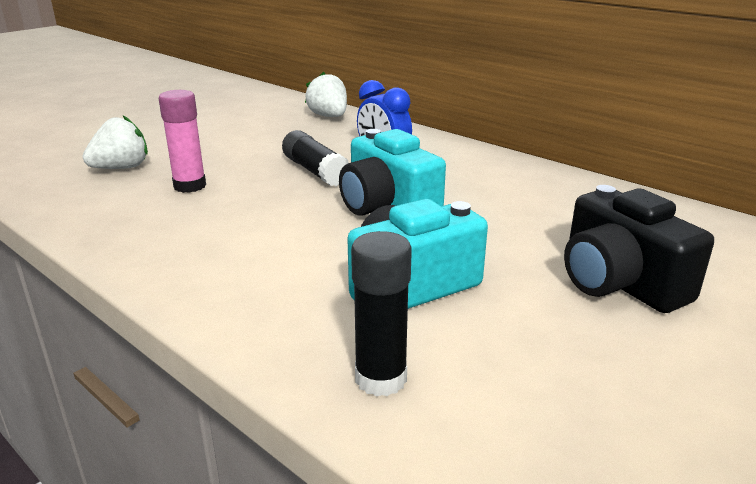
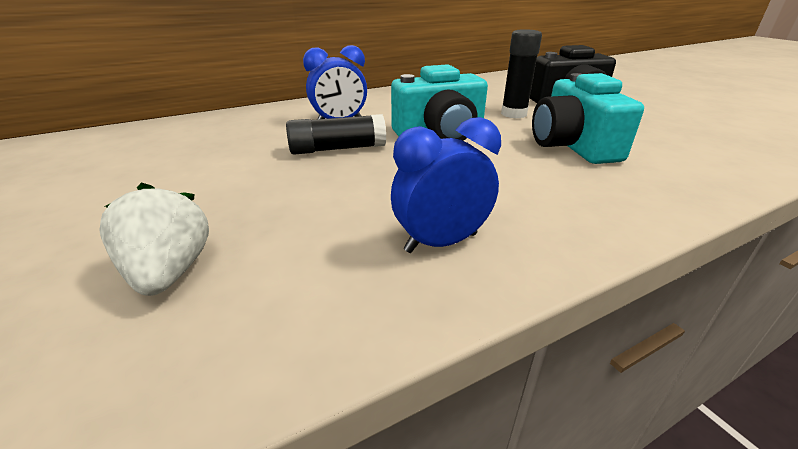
camera: 70 degrees left, 5 degrees up
pink glue stick [158,90,206,193] -> none
white strawberry [305,72,347,117] -> none
black glue stick [351,231,412,396] -> black glue stick moved to [501,29,542,118]
none -> blue clock [391,117,501,253]

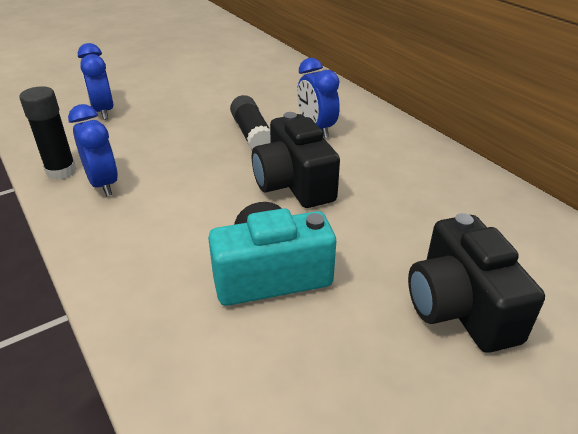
camera: 85 degrees right, 5 degrees up
white strawberry [100,183,209,296] -> blue clock [78,43,113,120]
turquoise camera [391,64,488,141] -> black camera [252,112,340,208]
black glue stick [501,29,542,118] -> black glue stick moved to [19,86,77,180]

